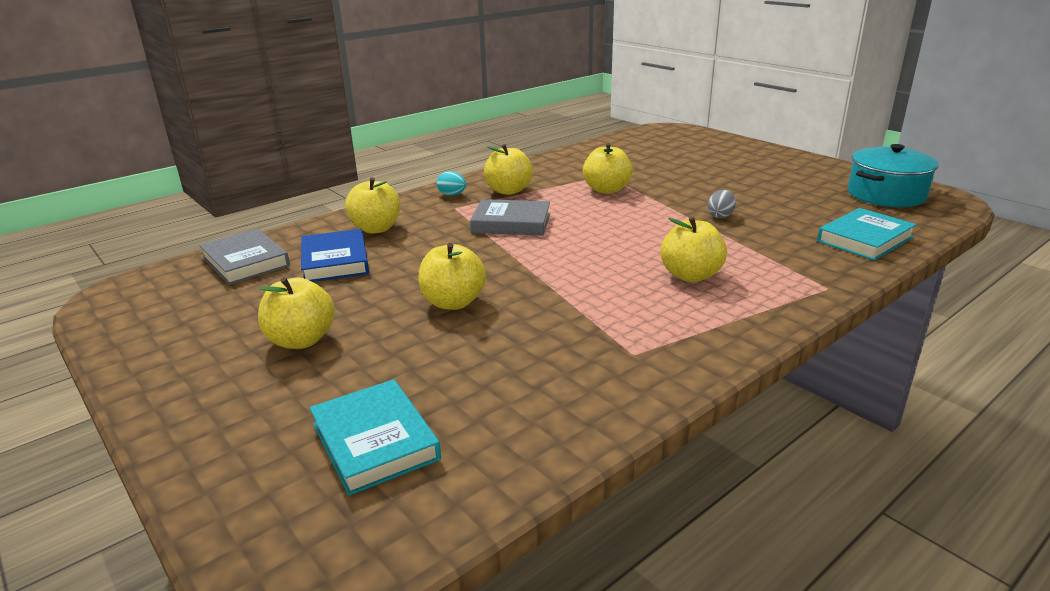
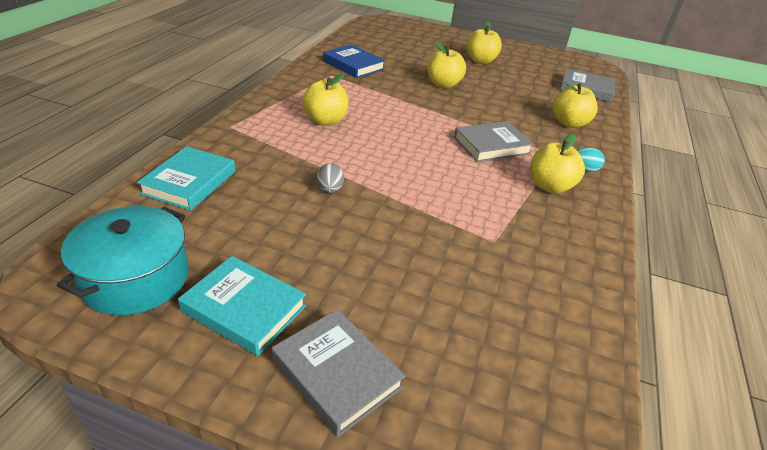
camera: 145 degrees right, 10 degrees up
blue book [301,229,369,282] -> blue book moved to [323,45,385,78]
turquoise book [309,379,441,496] -> turquoise book moved to [178,256,306,356]
yellow apple [583,143,633,194] -> none
none -> grey book [272,309,406,437]

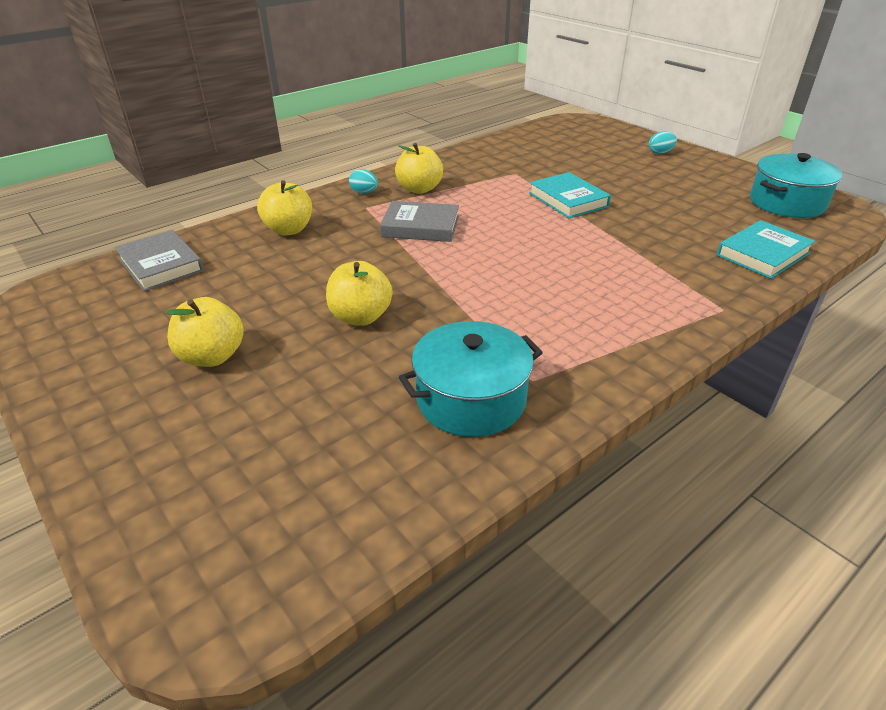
camera: 145 degrees left, 0 degrees up
turquoise book [178,256,306,356] -> turquoise book moved to [529,172,611,218]
grey book [272,309,406,437] -> turquoise egg [649,131,677,154]
yellow apple [302,74,349,126] -> none
grey egg [317,163,344,193] -> none
blue book [323,45,385,78] -> turquoise pot [399,321,543,437]

